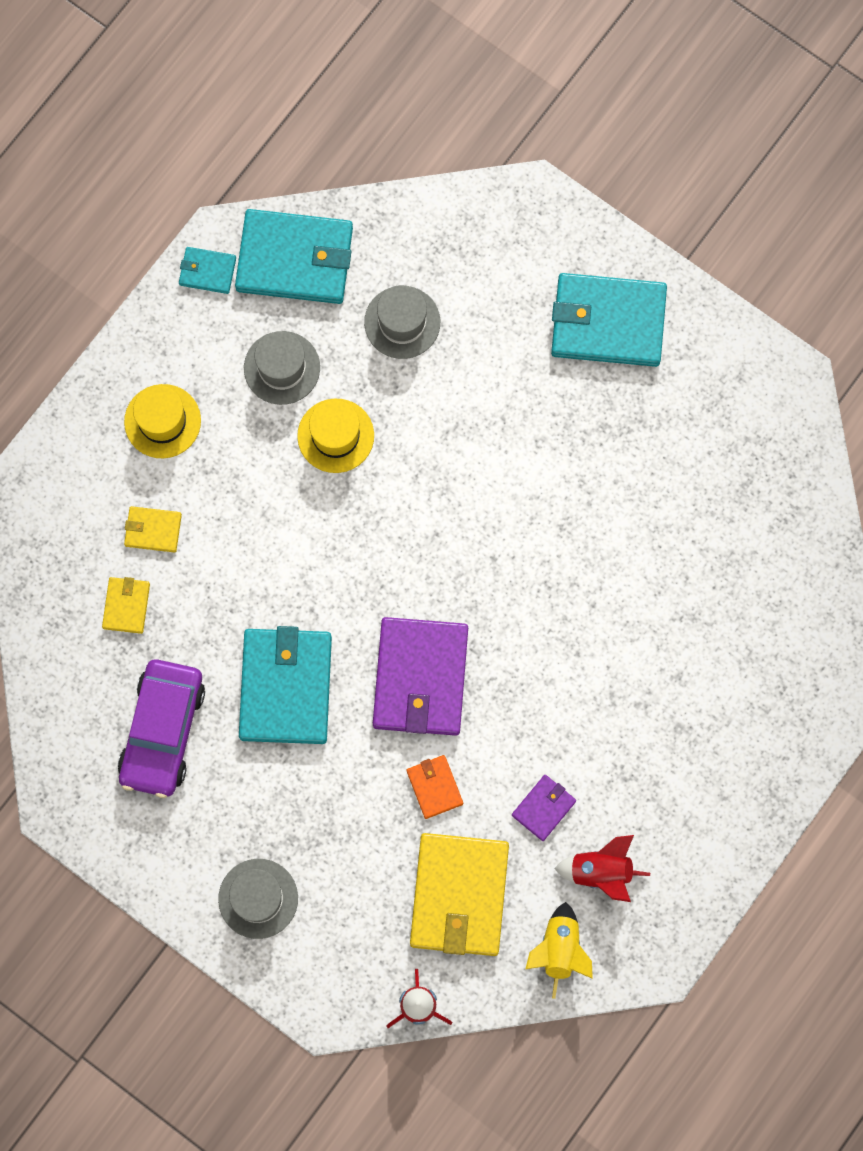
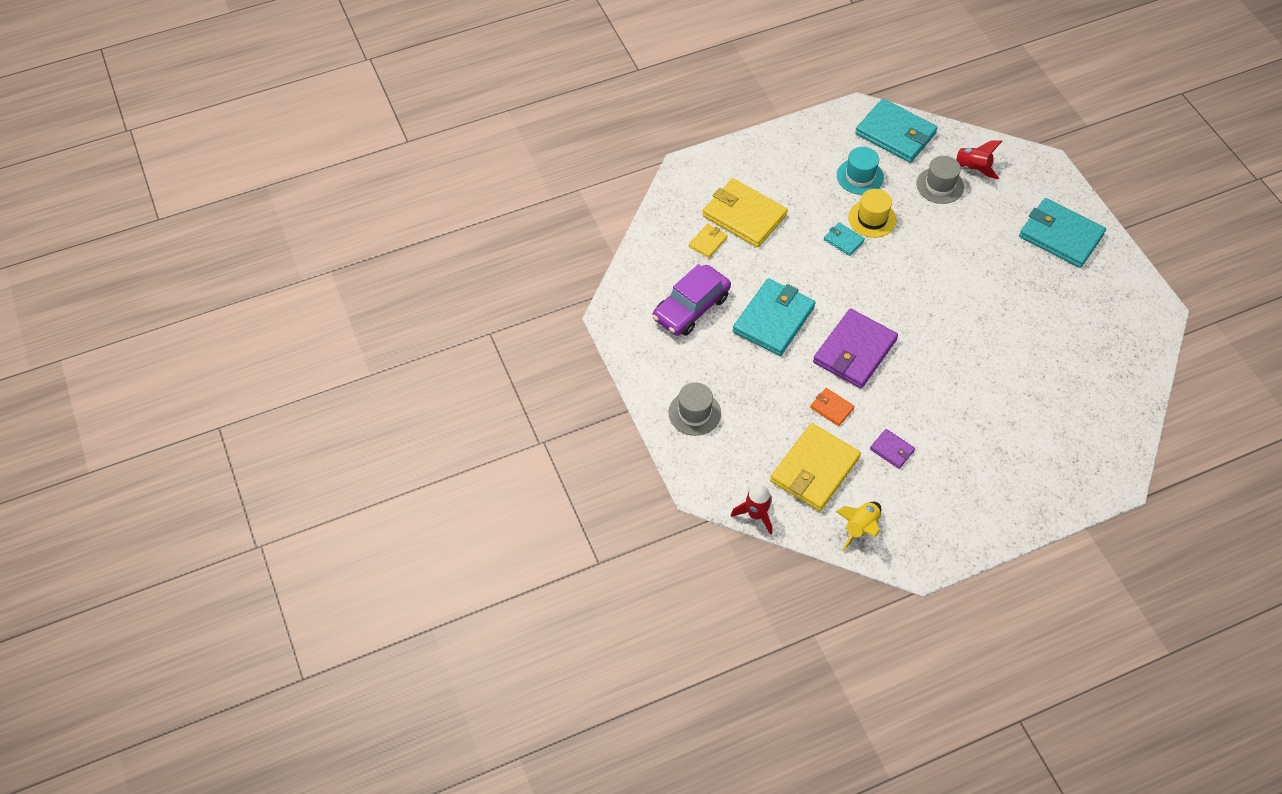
camera: 30 degrees right, 20 degrees down
yellow hat [124,384,201,458] -> none
yellow wallet [124,506,182,553] -> yellow wallet [702,178,788,247], size x2.12
turquoise wallet [179,247,236,294] -> turquoise wallet moved to [824,222,865,256]
grey hat [244,331,320,405] -> turquoise hat [837,147,884,195]
orange wallet [407,755,463,819] -> orange wallet turned 60 degrees counterclockwise [810,388,855,426]
purple wallet [512,775,576,841] -> purple wallet turned 60 degrees clockwise [870,429,915,469]
red rocket [554,835,650,902] -> red rocket moved to [948,140,1002,179]

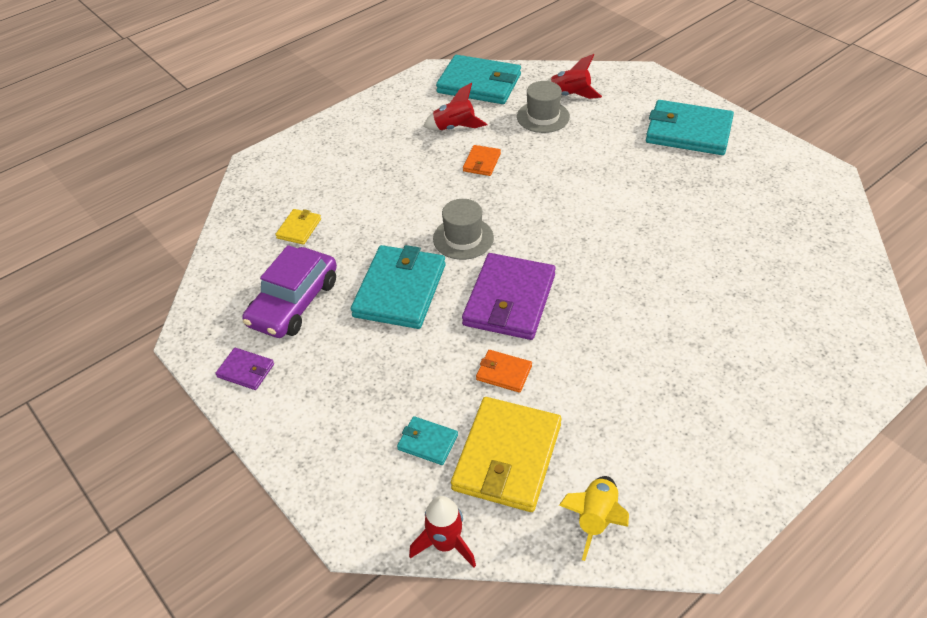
camera: 15 degrees left, 10 degrees down
grey hat [668,383,721,436] -> grey hat moved to [433,199,494,260]
yellow wallet [702,178,788,247] -> none
turquoise wallet [824,222,865,256] -> turquoise wallet moved to [397,416,458,465]
turquoise hat [837,147,884,195] -> red rocket [423,83,487,130]
yellow hat [848,189,897,238] -> orange wallet [463,145,501,176]
purple wallet [870,429,915,469] -> purple wallet moved to [215,348,274,390]

